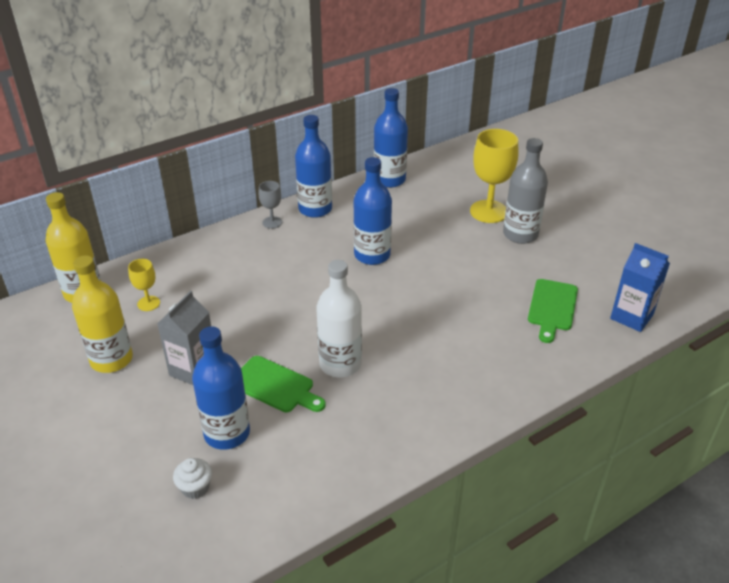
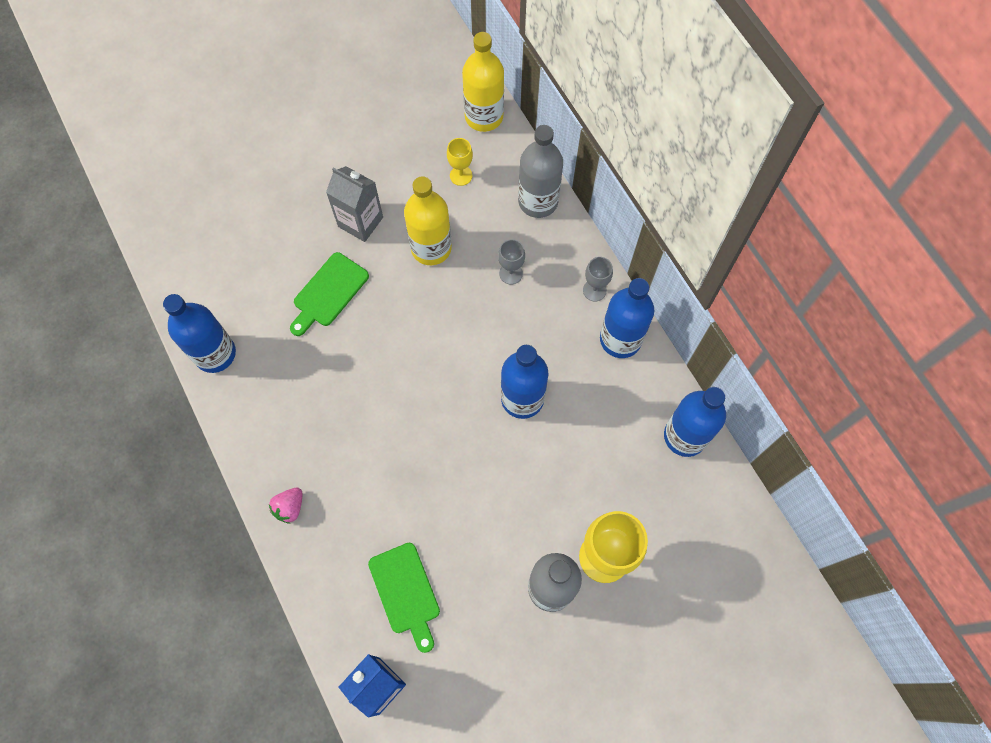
camera: 95 degrees right, 30 degrees up
yellow bottle [72,255,133,373] -> yellow bottle moved to [404,176,452,265]
white cupcake [173,458,212,499] -> none
blue bottle [192,326,250,450] -> blue bottle moved to [163,294,236,373]
white bottle [316,260,362,377] -> none
green cutting board [528,279,578,343] -> green cutting board turned 135 degrees counterclockwise [368,543,440,653]
none -> pink strawberry [269,488,303,524]
none -> grey goblet [498,239,525,284]
none -> grey bottle [518,125,563,218]

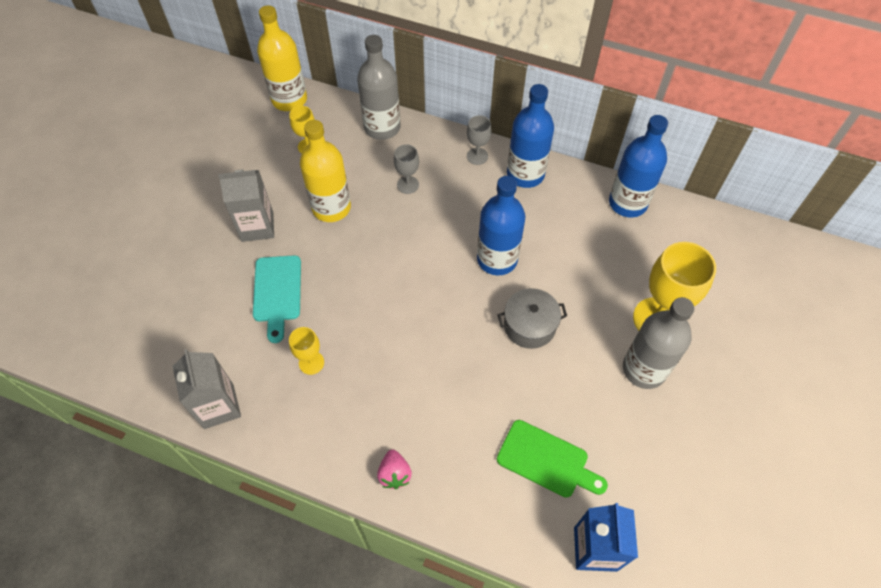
camera: 40 degrees left, 10 degrees down
blue bottle [163,294,236,373] -> grey carton [173,349,241,429]
green cutting board [290,252,369,336] -> turquoise cutting board [253,255,301,343]
none -> yellow goblet [289,327,324,375]
none -> grey pot [498,288,567,349]

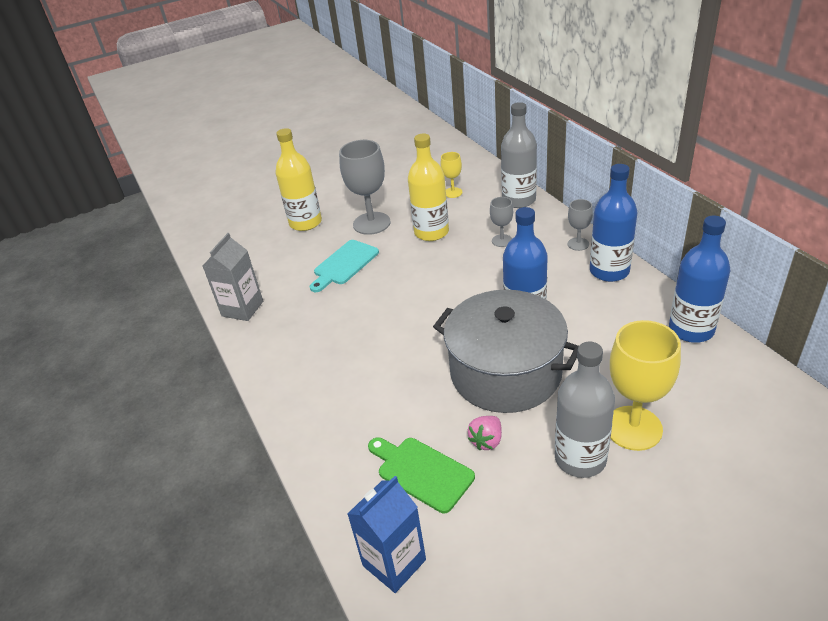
camera: 45 degrees right, 20 degrees down
grey carton [218,170,274,242] -> grey goblet [339,140,390,235]
yellow bottle [257,5,307,111] -> yellow bottle moved to [276,128,322,231]
yellow goblet [289,327,324,375] -> none
pink strawberry [377,449,412,489] -> pink strawberry moved to [468,416,502,450]
green cutting board [497,420,608,497] -> green cutting board turned 150 degrees clockwise [368,437,475,513]
grey pot [498,288,567,349] -> grey pot [433,290,579,413], size x2.04

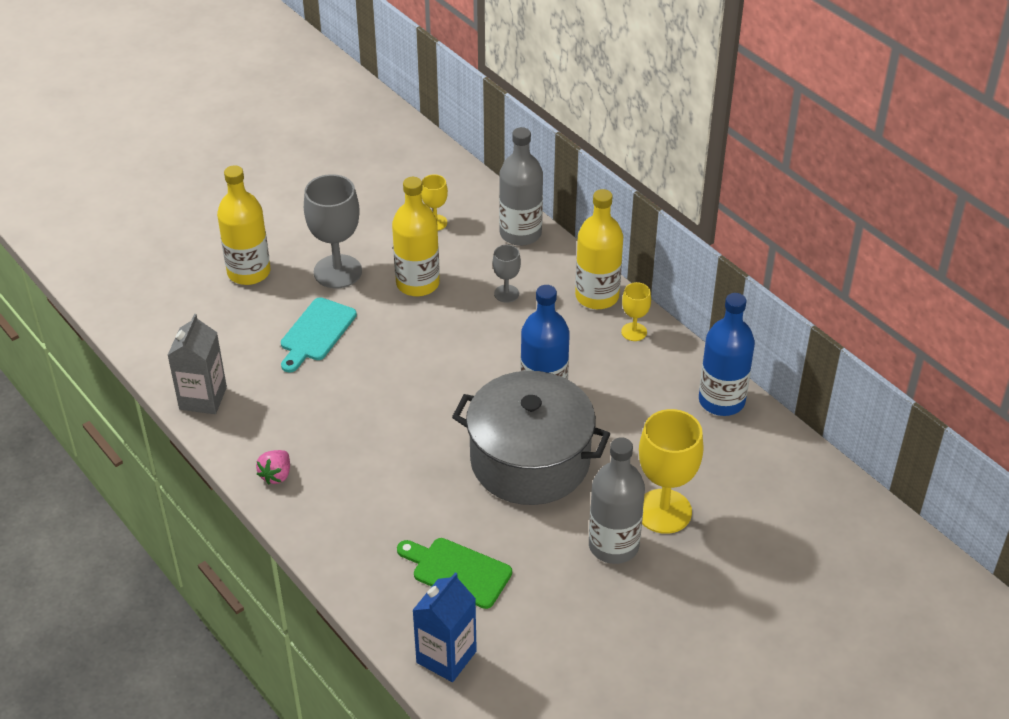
camera: 15 degrees left, 5 degrees up
pink strawberry [468,416,502,450] -> pink strawberry moved to [256,450,290,484]
grey goblet [568,199,593,251] -> yellow bottle [575,189,623,309]
blue bottle [590,164,637,282] -> yellow goblet [621,282,651,341]

